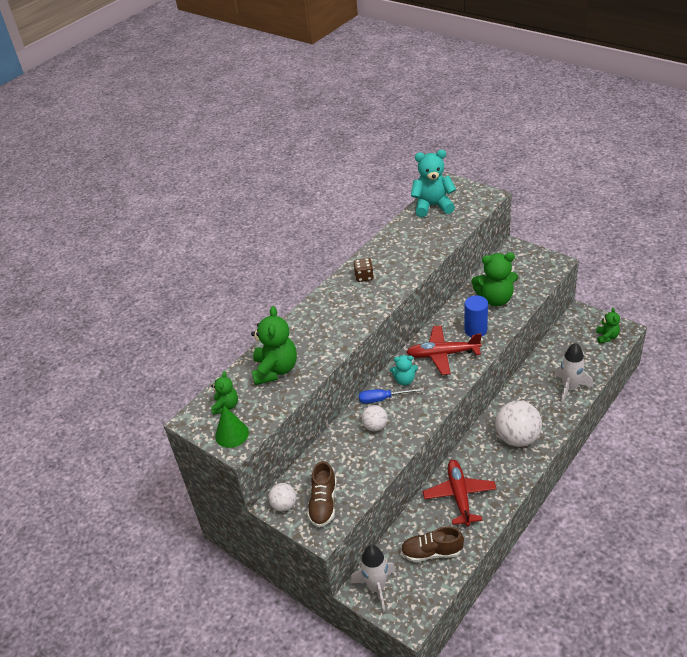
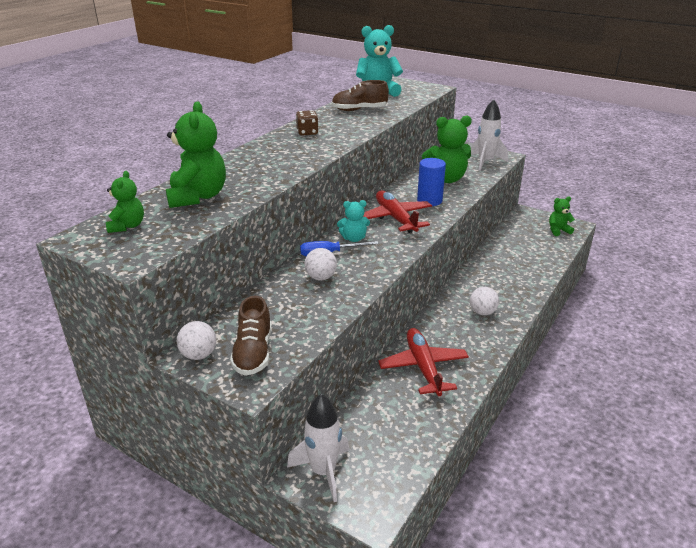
camera: 10 degrees left, 10 degrees down
green cone [215,405,249,448] -> none
brown shoe [401,526,464,562] -> brown shoe moved to [331,80,389,111]
red plane [406,326,482,375] -> red plane turned 75 degrees clockwise [363,191,432,233]
white ball [495,401,542,447] -> white ball [470,287,499,315], size x0.54
white rocket [555,343,593,404] -> white rocket moved to [471,99,508,171]
green teddy bear [596,308,620,343] -> green teddy bear turned 105 degrees counterclockwise [549,196,575,236]

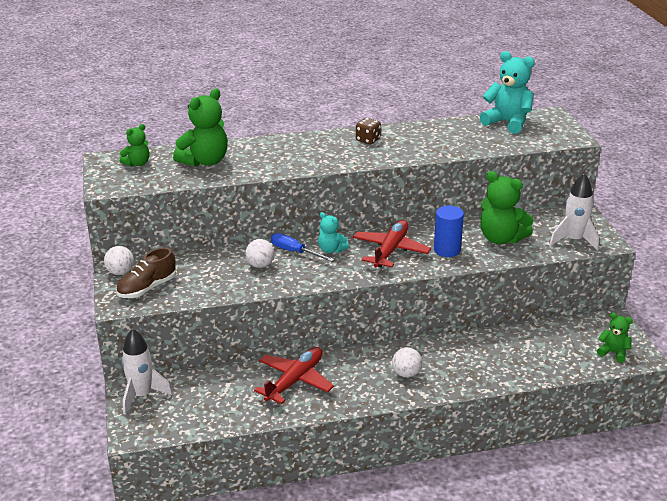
camera: 45 degrees right, 0 degrees up
brown shoe [331,80,389,111] -> none

